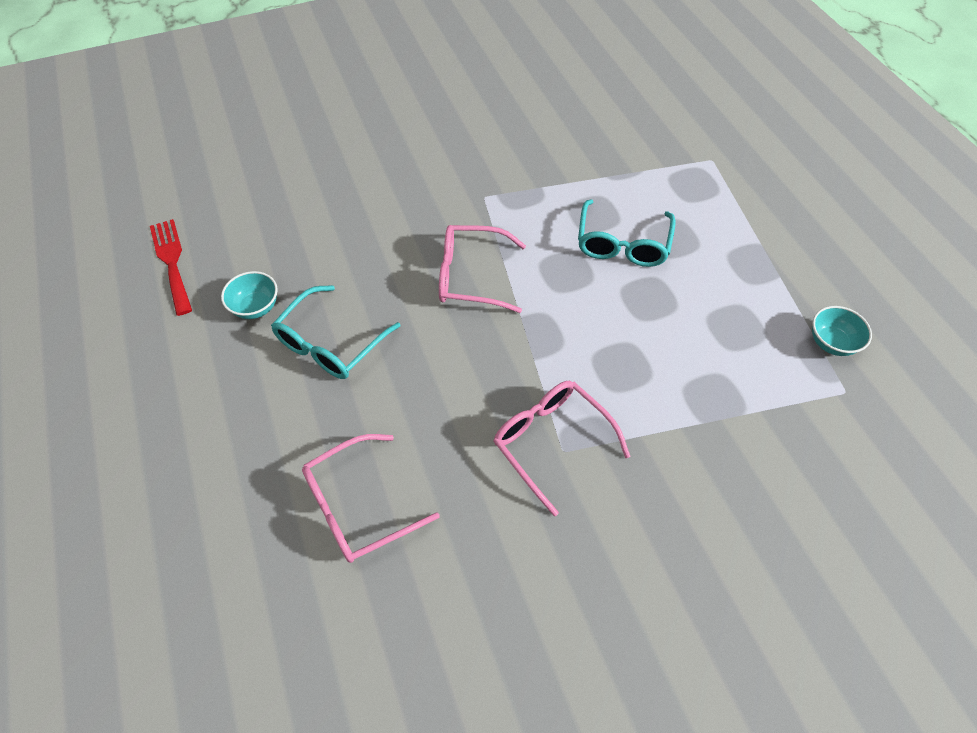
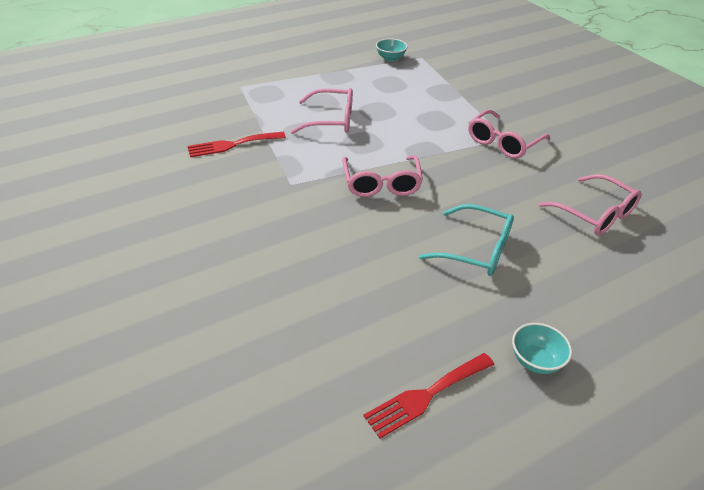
camera: 100 degrees left, 15 degrees down
turquoise bowl [221,271,278,319] -> turquoise bowl moved to [512,323,572,374]
turquoise glasses [578,199,676,267] -> pink glasses [291,88,353,134]
none -> red fork [187,132,286,157]

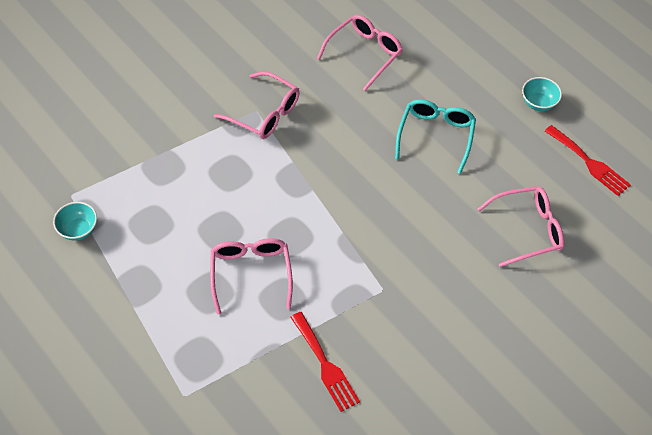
camera: 100 degrees left, 15 degrees up
pink glasses [342,155,423,197] -> pink glasses moved to [478,186,564,267]

